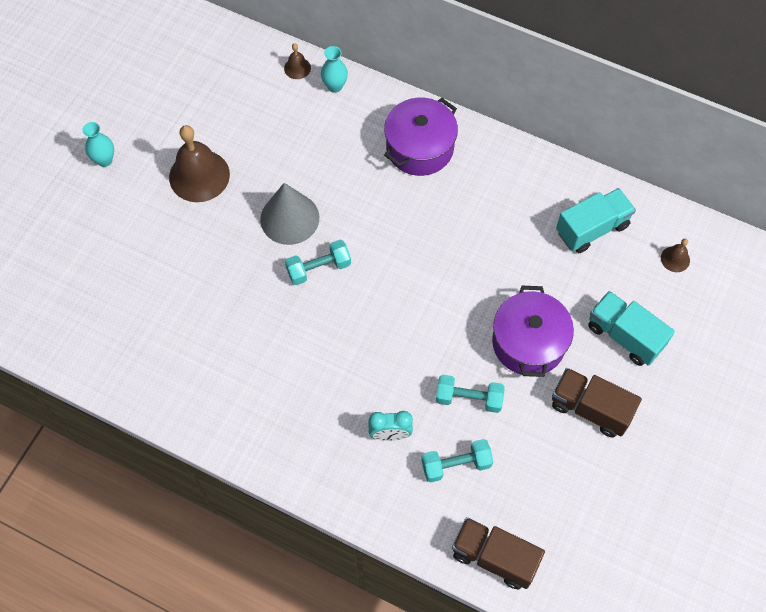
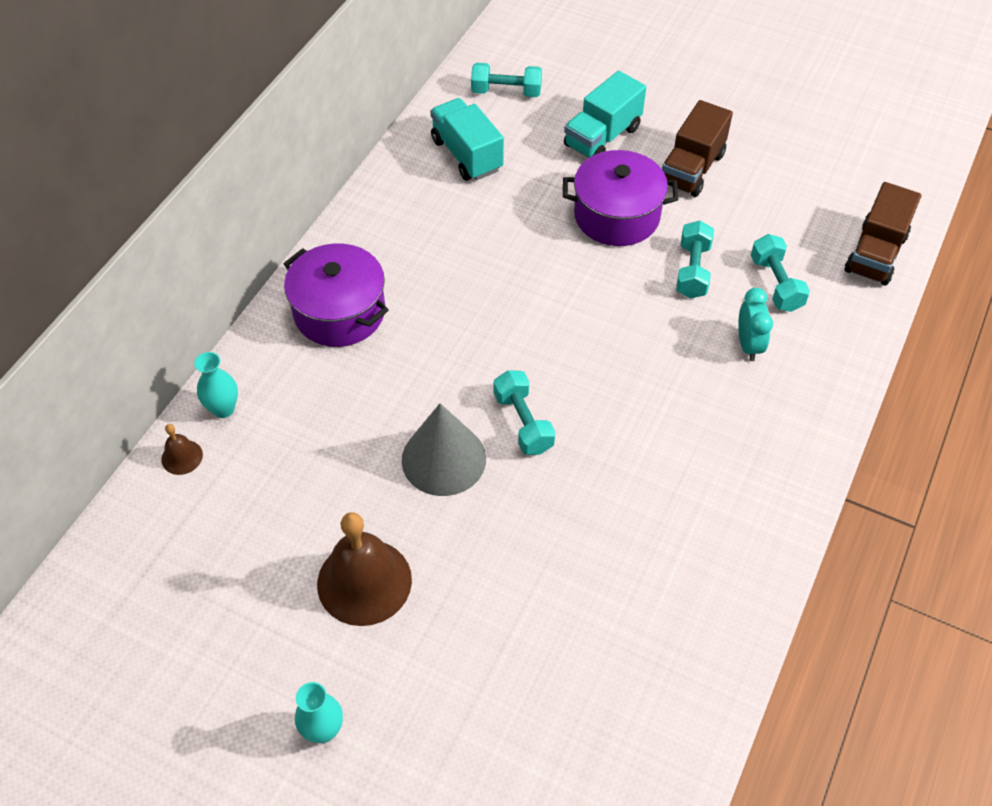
camera: 90 degrees left, 10 degrees down
brown bell [661,239,690,272] -> turquoise dumbbell [471,63,542,97]

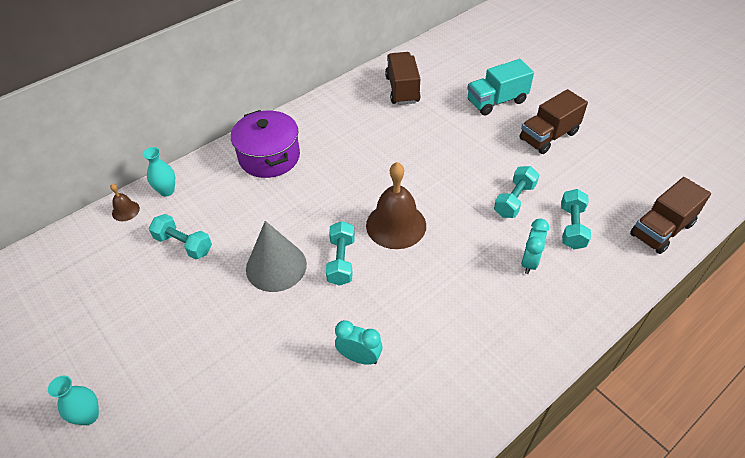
camera: 25 degrees right, 5 degrees down
brown bell [317,512,412,626] -> brown bell moved to [366,162,426,249]
turquoise truck [430,98,504,181] -> brown truck [385,52,421,105]
turquoise dumbbell [471,63,542,97] -> turquoise dumbbell moved to [149,214,212,260]
purple pot [563,150,678,246] -> none
none -> turquoise clock [335,320,382,365]

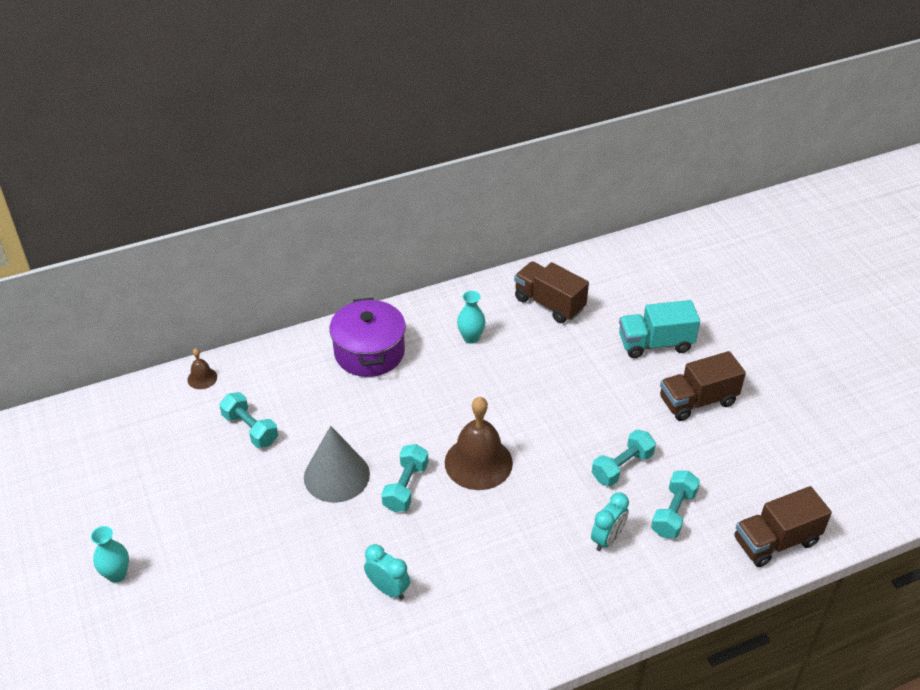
camera: 15 degrees right, 5 degrees down
turquoise vase [143,147,175,197] -> turquoise vase moved to [457,291,486,344]
brown truck [385,52,421,105] -> brown truck turned 60 degrees counterclockwise [514,261,589,323]

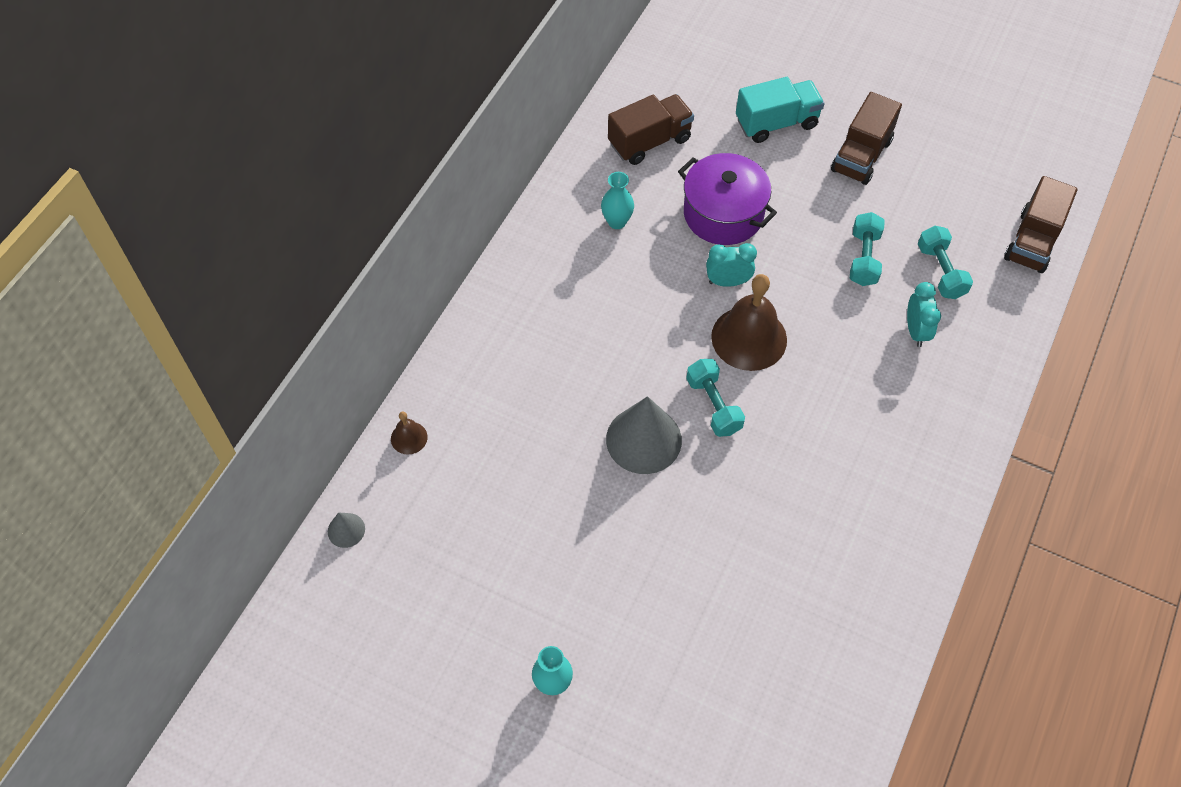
camera: 40 degrees left, 15 degrees up
turquoise dumbbell [219,392,278,448] -> none
purple pot [329,298,406,377] -> purple pot moved to [678,153,777,245]
turquoise clock [364,544,410,599] -> turquoise clock moved to [706,243,757,287]
brown truck [514,261,589,323] -> brown truck turned 150 degrees clockwise [608,94,694,165]
turquoise truck [619,300,700,358] -> turquoise truck turned 150 degrees counterclockwise [736,77,824,143]
none -> grey cone [328,512,365,548]

